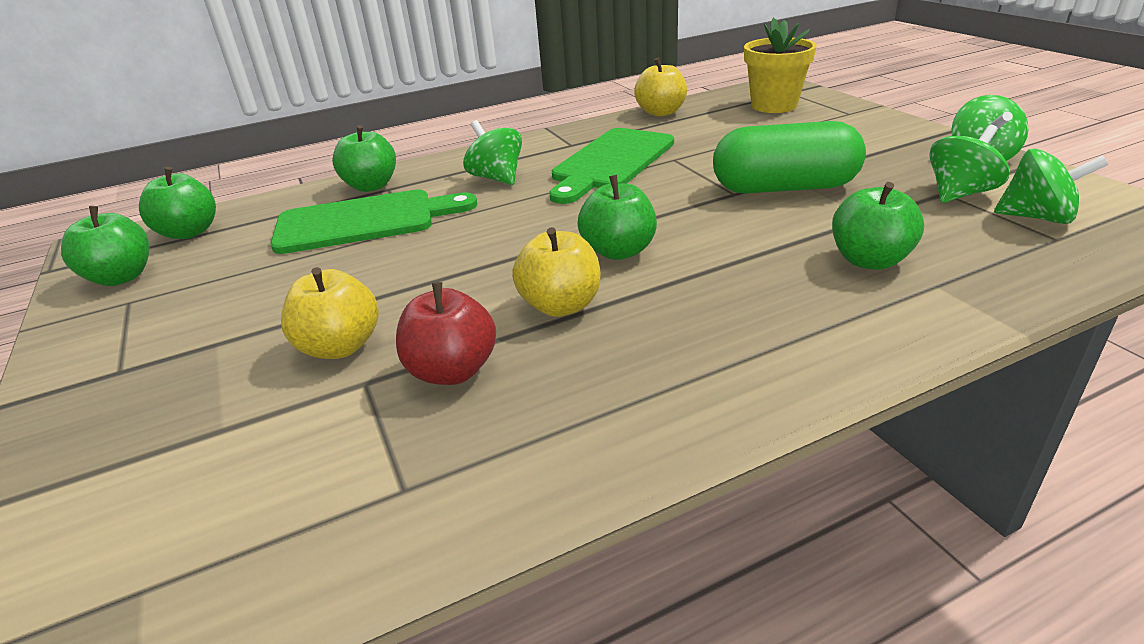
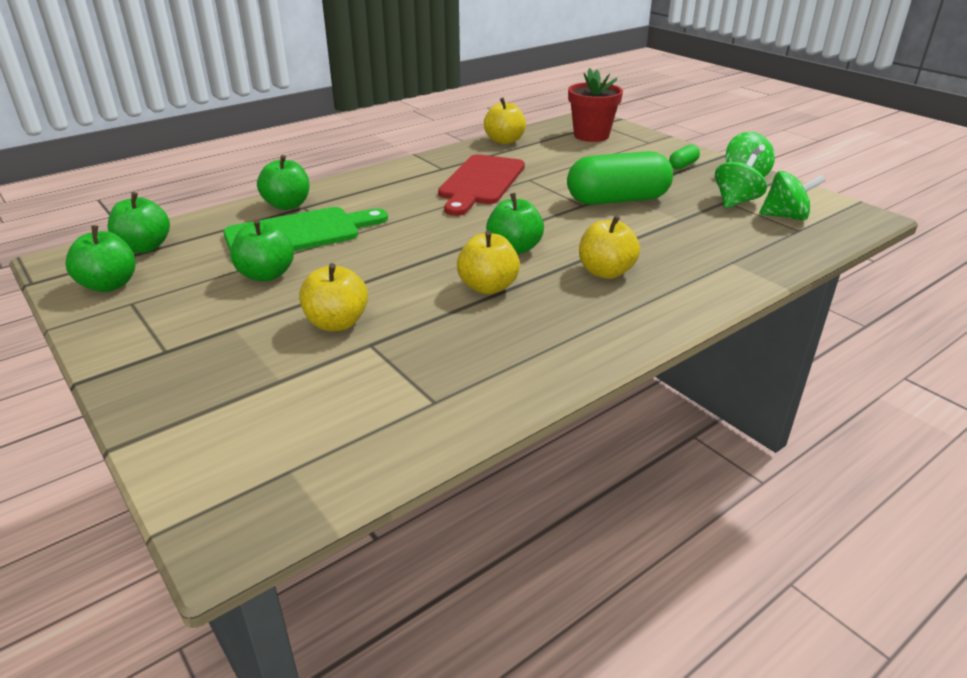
camera: 15 degrees left, 0 degrees up
red apple [396,282,496,385] -> none
green spinning top [463,120,522,185] -> none
green cutting board [549,128,674,204] -> red cutting board [438,154,525,216]
yellow flower pot [744,17,817,113] -> red flower pot [568,68,623,142]
green apple [832,182,924,270] -> green apple moved to [230,219,294,282]
none -> yellow apple [579,215,640,279]
none -> green capsule [669,145,700,169]

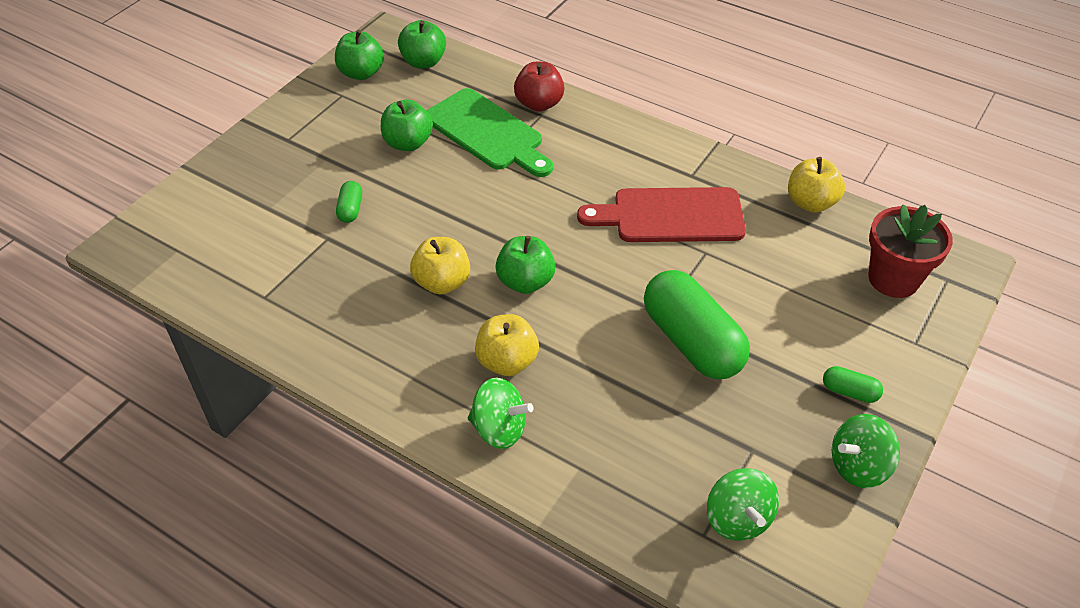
camera: 70 degrees right, 15 degrees up
green apple [257,155,309,210] -> red apple [514,62,565,112]
yellow apple [299,263,368,331] -> green capsule [336,181,362,223]
green spinning top [715,154,767,208] -> green spinning top moved to [468,378,534,449]

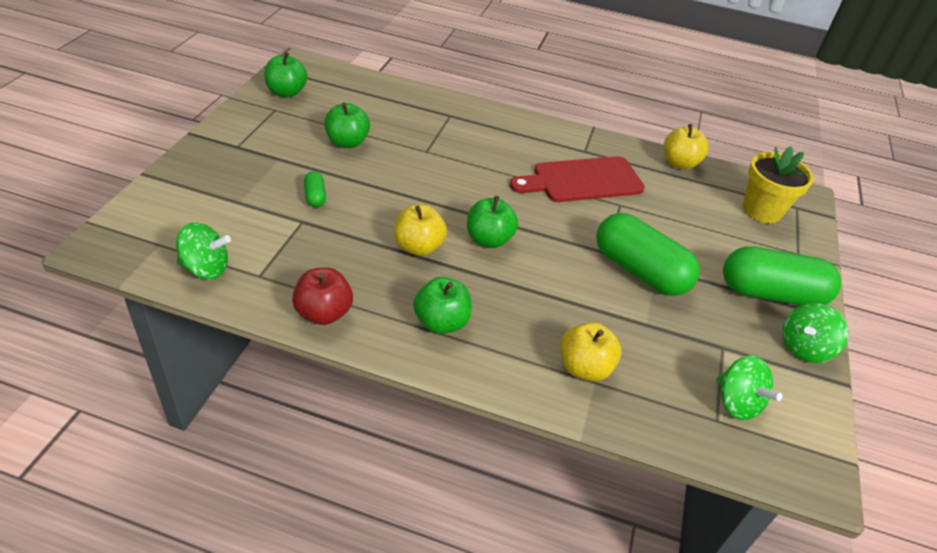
camera: 20 degrees left, 5 degrees down
green apple [398,20,446,68] -> green apple moved to [413,277,472,334]
green cutting board [427,88,553,177] -> none
green spinning top [468,378,534,449] -> green spinning top moved to [176,222,231,279]
yellow apple [475,314,539,376] -> yellow apple moved to [560,322,621,381]
red apple [514,62,565,112] -> red apple moved to [292,267,353,325]
green capsule [823,366,883,403] -> green capsule [723,246,841,306], size x2.35
red flower pot [868,204,953,298] -> yellow flower pot [742,146,814,223]

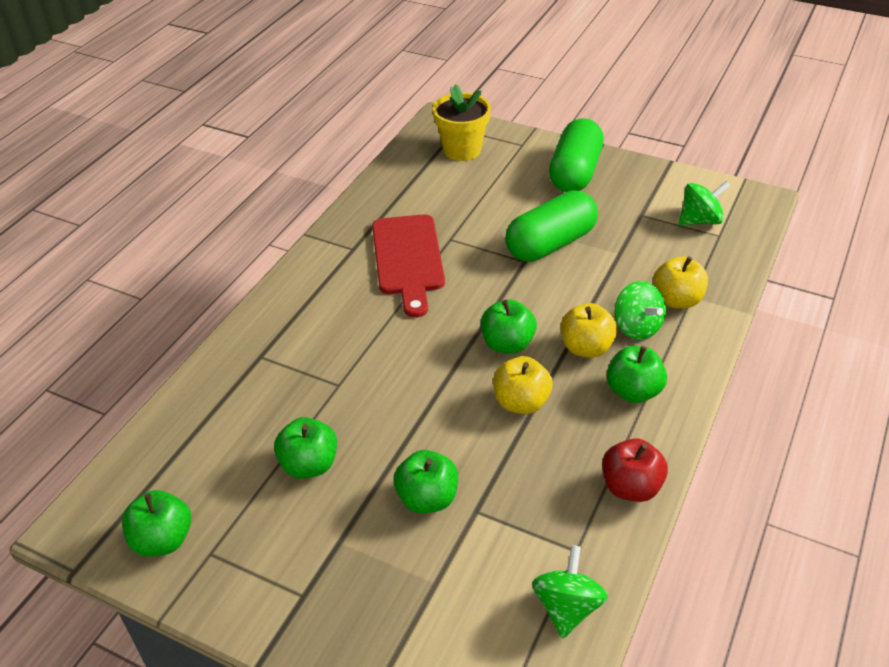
camera: 75 degrees left, 0 degrees up
green capsule [304,171,326,207] -> green apple [394,450,458,514]
yellow apple [664,124,709,170] -> yellow apple moved to [561,303,617,358]
green spinning top [782,303,849,363] -> green spinning top moved to [615,281,666,340]

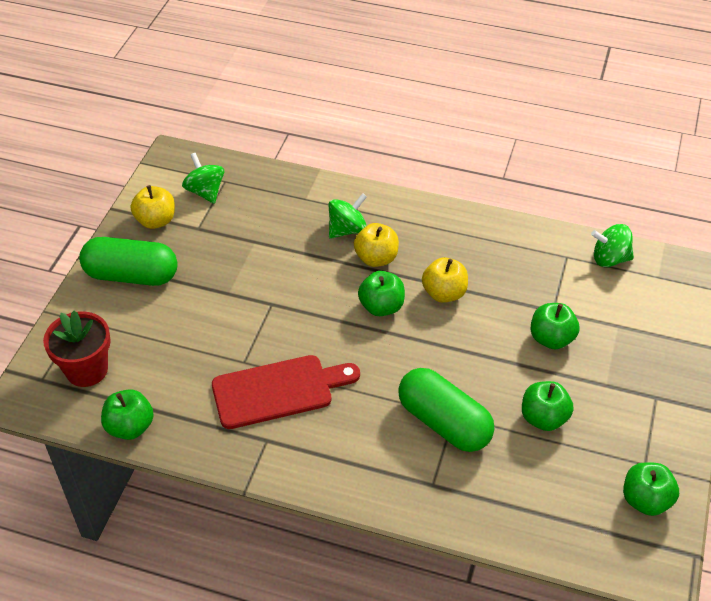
camera: 100 degrees left, 5 degrees up
yellow flower pot [433,84,491,161] -> red flower pot [43,311,111,387]
green capsule [505,190,598,262] -> green capsule moved to [398,368,494,452]
red apple [602,438,668,502] -> none
green apple [607,346,667,403] -> green apple moved to [101,389,154,440]
yellow apple [653,256,708,309] -> yellow apple moved to [131,185,175,229]

